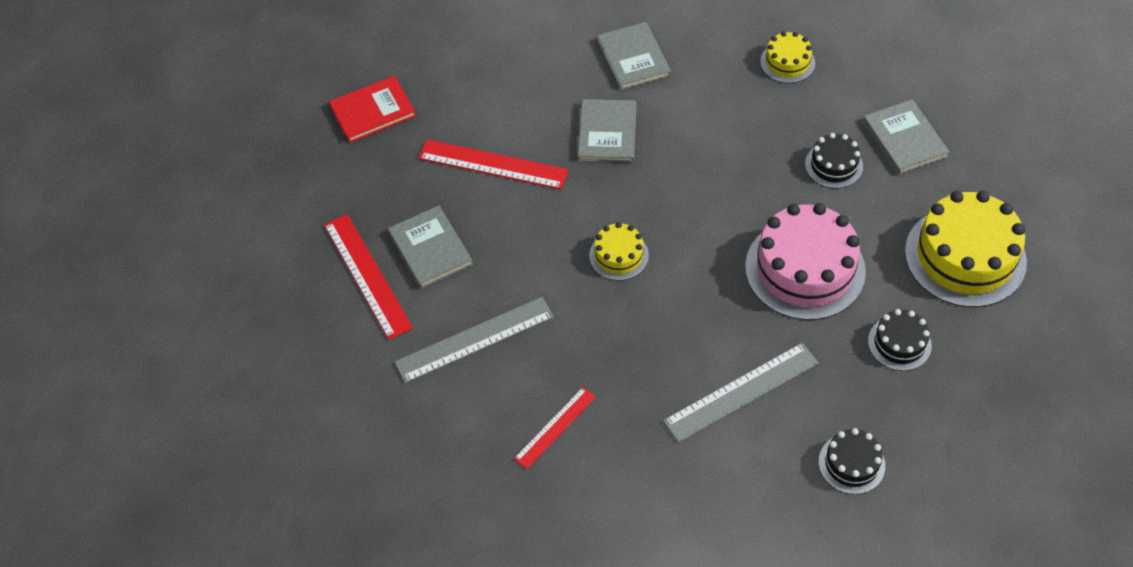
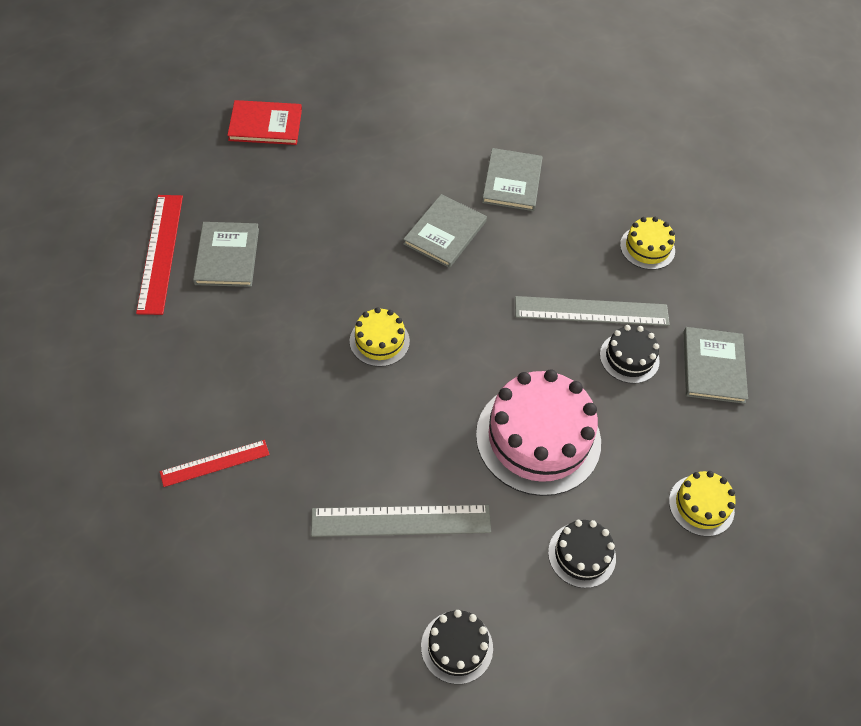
camera: 20 degrees right, 0 degrees up
grey ruler [395,297,554,383] -> grey ruler moved to [515,296,670,326]
red ruler [419,139,569,190] -> none
yellow cake [905,191,1027,307] -> yellow cake [669,471,736,537], size x0.51

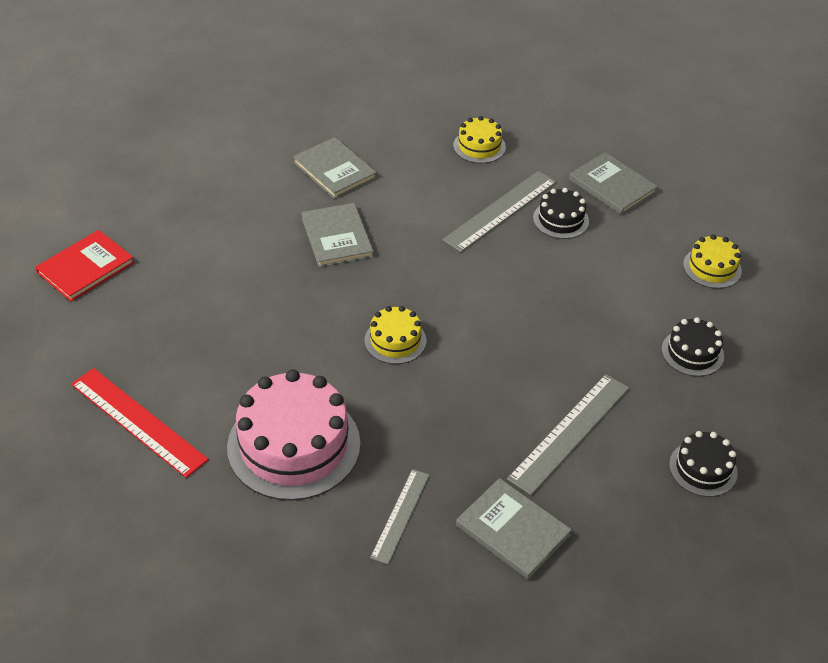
camera: 45 degrees left, 10 degrees down
red ruler [160,440,270,487] -> grey ruler [370,469,430,565]
grey book [193,222,259,287] -> grey book moved to [456,478,572,579]
pink cake [476,369,601,496] -> pink cake moved to [227,369,360,501]

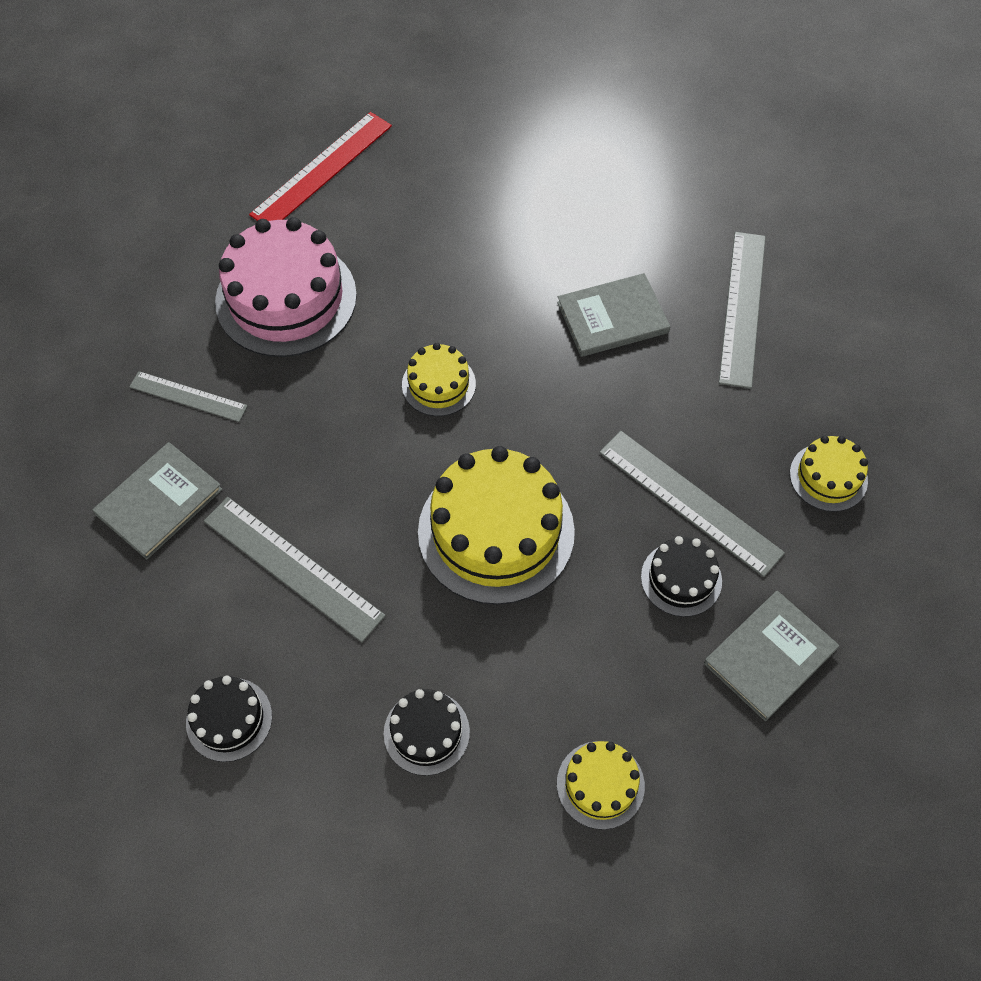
camera: 90 degrees right, 15 degrees up
red book [35,230,134,302] -> none
grey book [293,137,377,199] -> grey ruler [719,232,766,389]
none -> yellow cake [418,446,575,605]

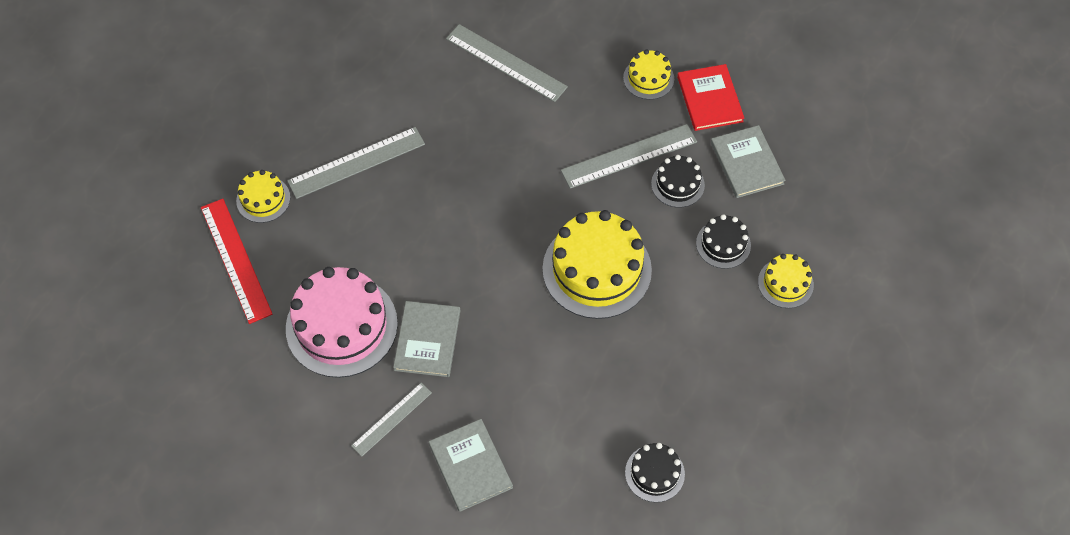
camera: 65 degrees left, 0 degrees up
grey ruler [204,497,386,642] -> grey ruler moved to [287,127,425,199]
black cake [384,689,470,776] -> black cake moved to [696,214,751,269]
yellow cake [402,343,476,416] -> yellow cake moved to [236,170,290,223]
grey book [557,273,670,357] -> grey book moved to [393,301,460,377]
none -> red book [677,64,744,131]

